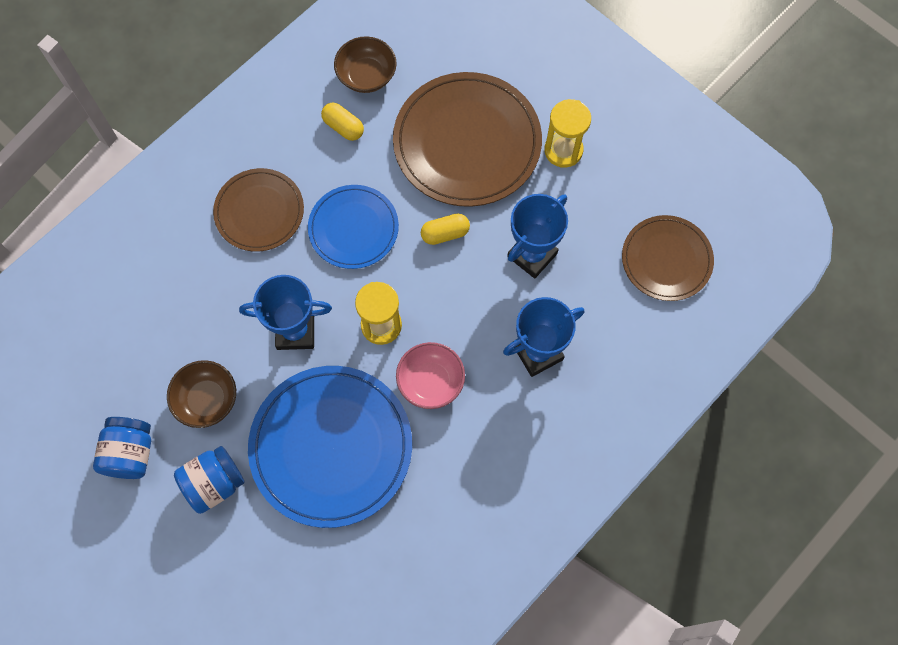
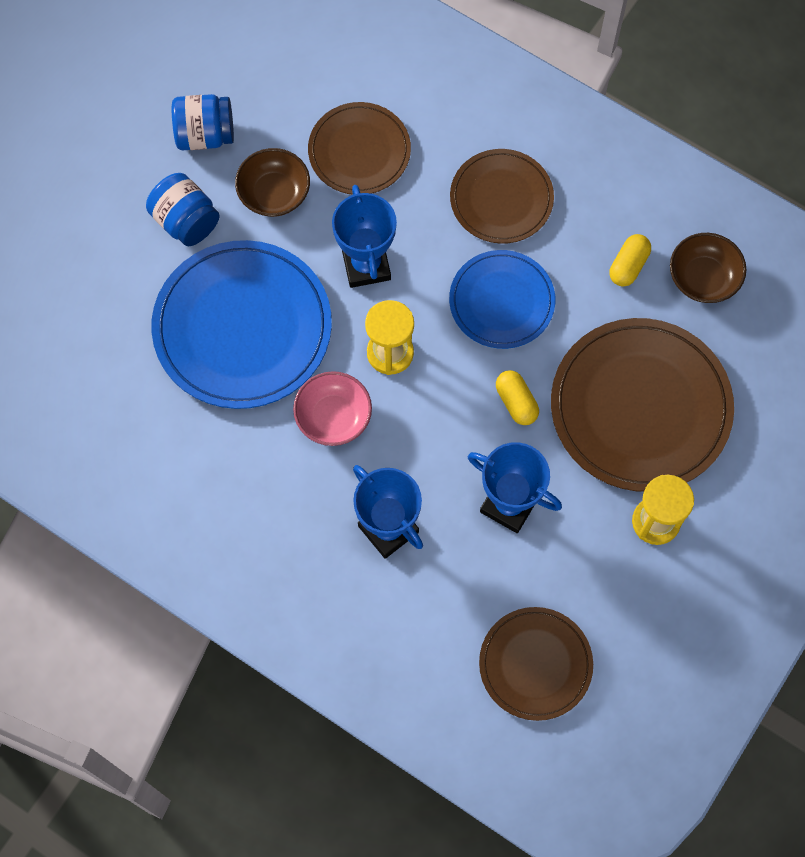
camera: 80 degrees right, 0 degrees up
none -> brown plate [308,102,411,195]

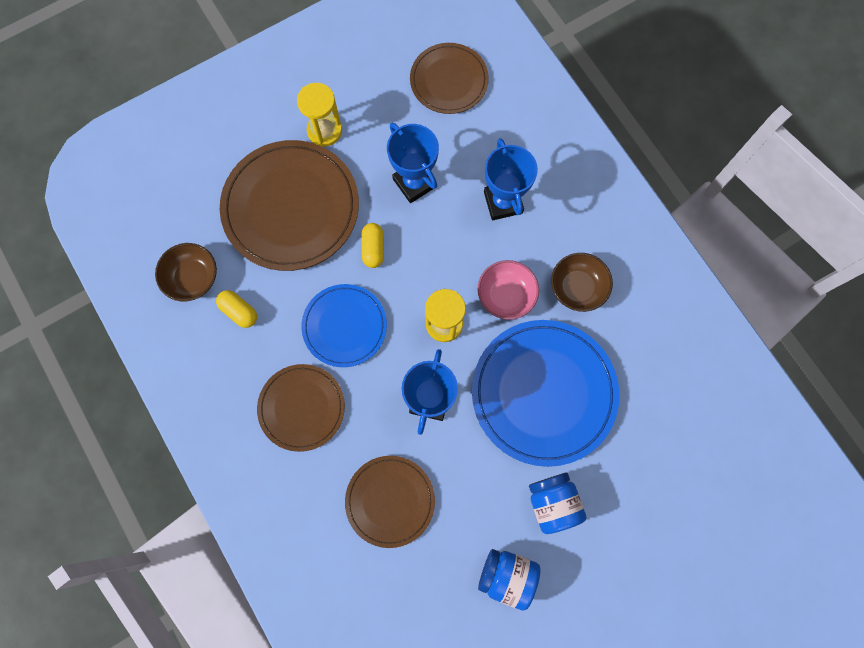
camera: 155 degrees left, 5 degrees up
brown bowl [235,148,310,217] -> brown bowl moved to [551,253,613,312]
yellow capsule [610,234,651,287] -> yellow capsule turned 75 degrees clockwise [216,290,257,328]

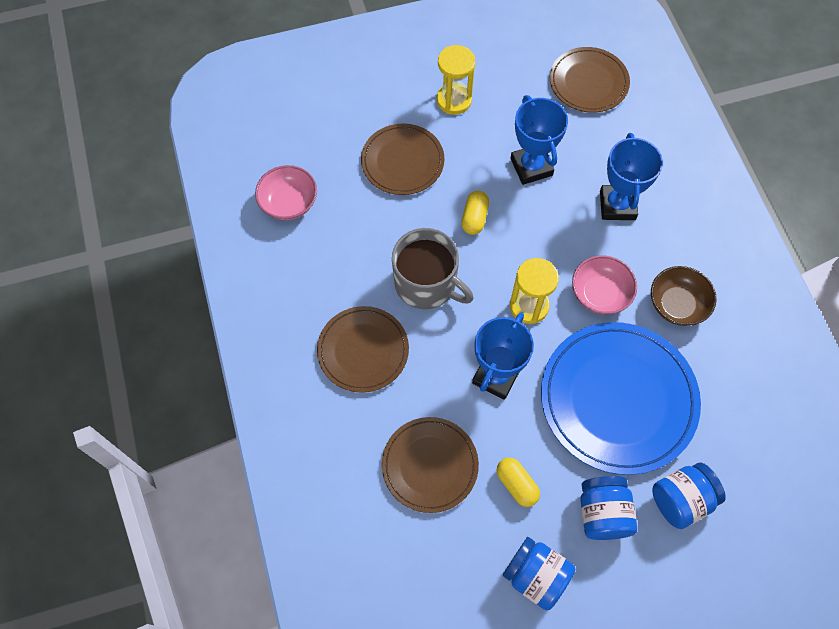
camera: 15 degrees right, 10 degrees down
brown bowl [155,243,217,301] -> pink bowl [255,165,317,220]
yellow capsule [216,290,257,328] -> yellow capsule moved to [497,458,540,507]
brown plate [220,140,359,271] -> brown plate [361,123,444,195], size x0.59
blue plate [301,284,387,367] -> grey mug [392,228,474,309]
none -> blue jar [652,463,726,529]

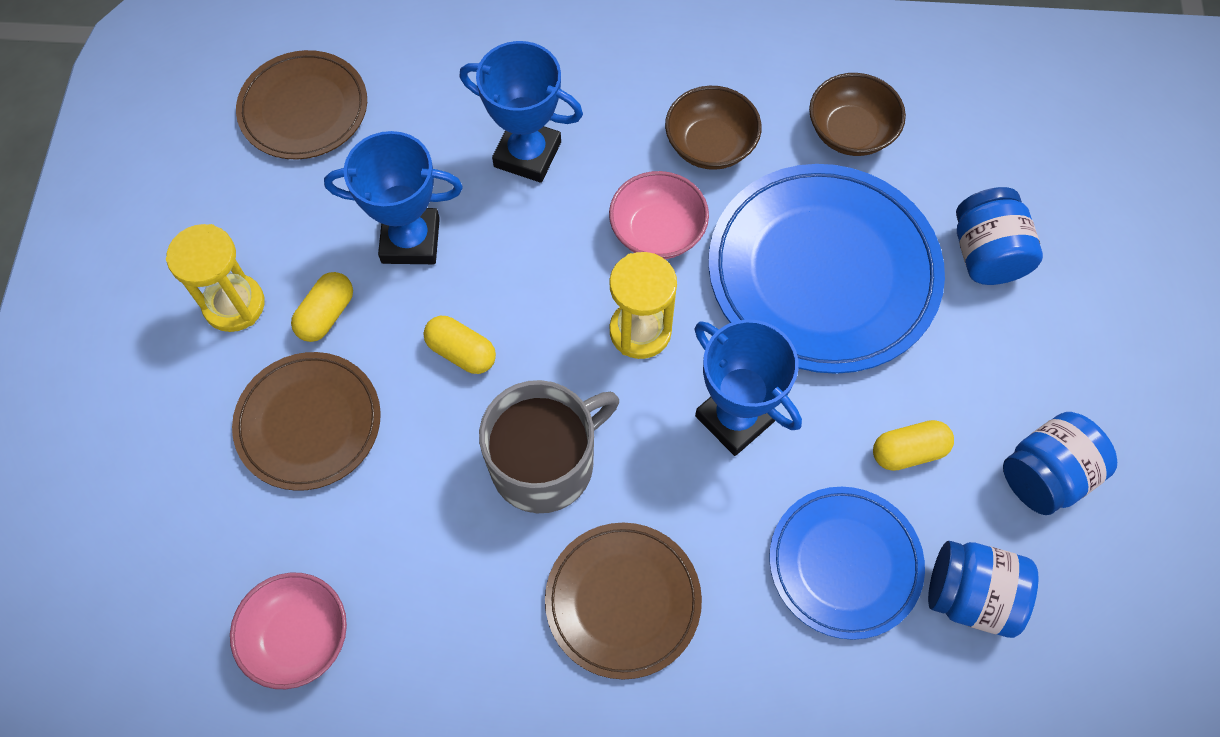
camera: 70 degrees left, 0 degrees up
brown plate [382,417,479,513] -> blue plate [769,487,925,640]
blue jar [580,476,637,540] -> blue jar moved to [928,541,1038,638]
none -> yellow capsule [291,272,353,342]
none -> brown bowl [809,73,906,156]

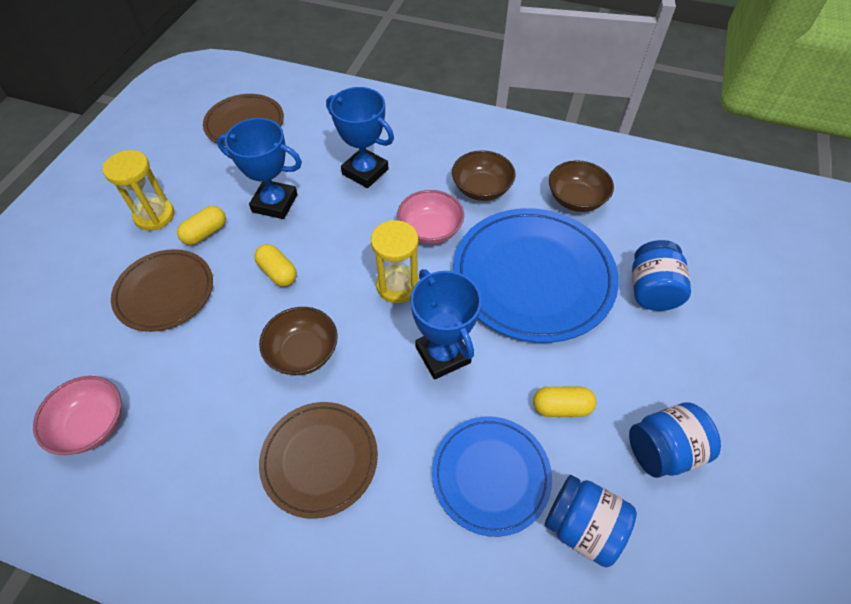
camera: 15 degrees right, 10 degrees down
grey mug [479,380,619,513] -> brown bowl [259,307,338,375]

